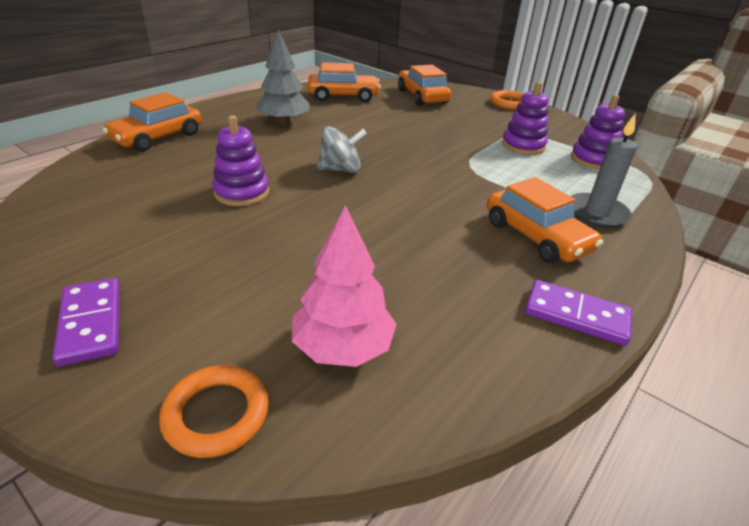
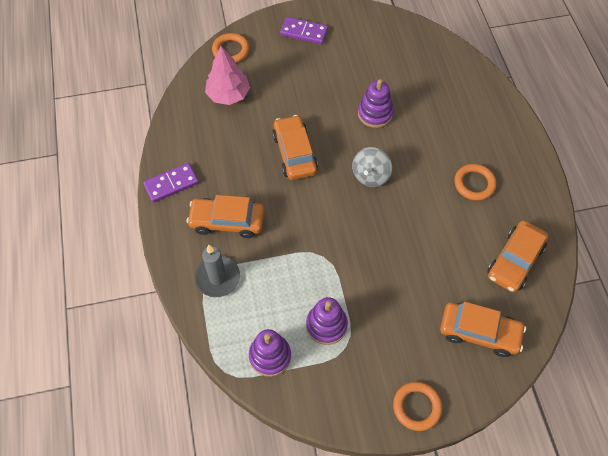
camera: 130 degrees right, 25 degrees up
orange car [102,92,202,152] -> orange car moved to [272,115,318,180]
grey tree [255,30,309,124] -> orange ring [454,164,496,201]

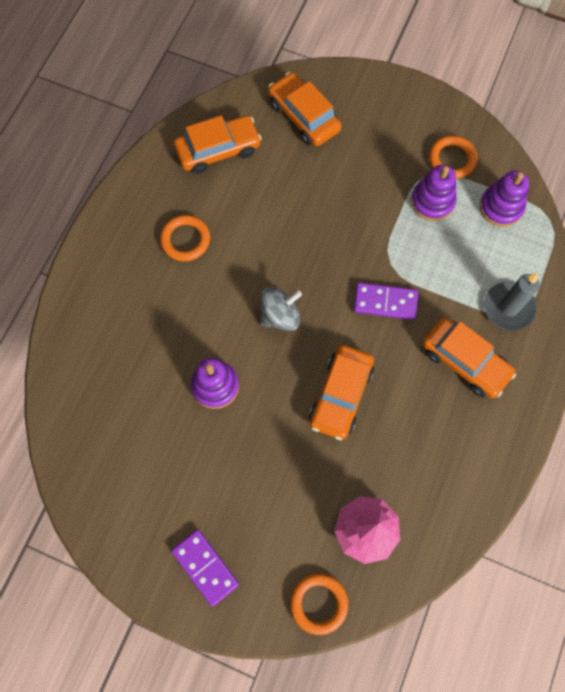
camera: 145 degrees left, 10 degrees up
purple domino [143,163,199,203] -> purple domino moved to [354,282,418,320]
orange ring [393,382,442,431] -> orange ring moved to [429,135,477,179]

